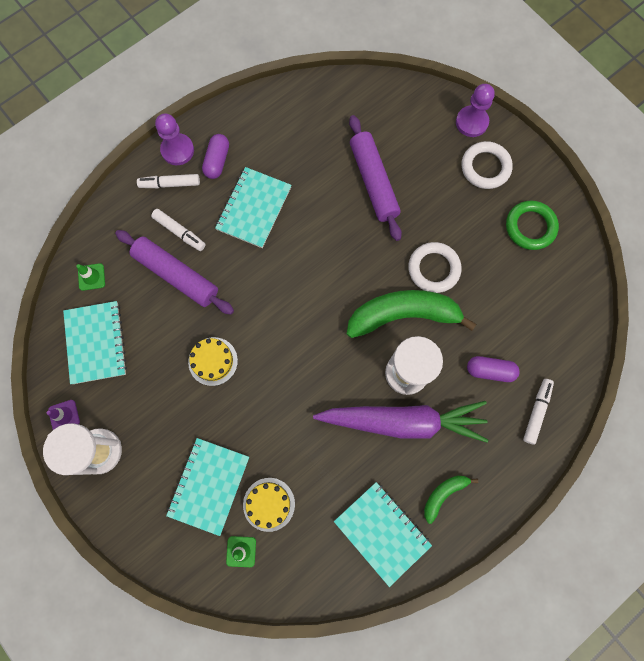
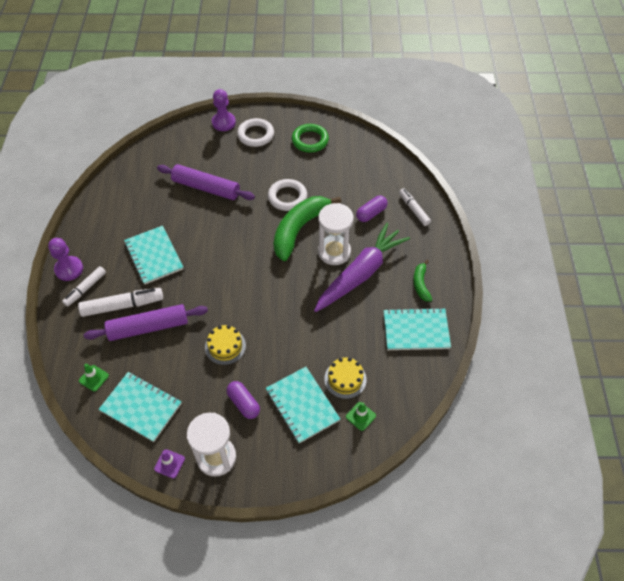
camera: 50 degrees left, 20 degrees down
white marker [151,209,206,251] -> white marker [78,288,163,317], size x1.55
purple capsule [202,134,229,179] -> purple capsule moved to [226,381,260,419]

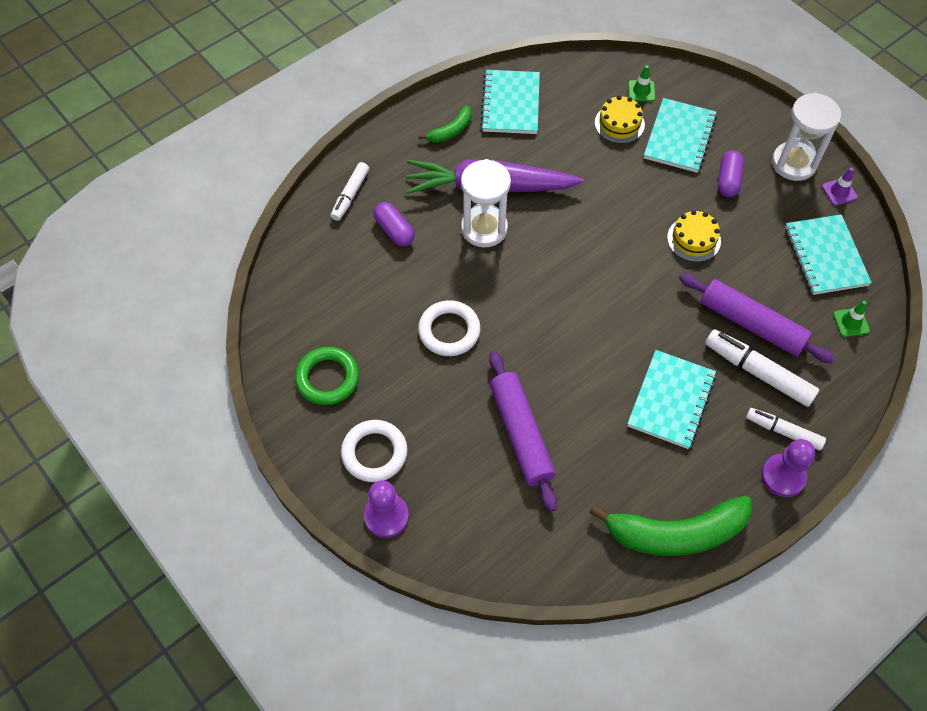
camera: 130 degrees left, 5 degrees up
white marker [62,266,106,307] -> white marker turned 150 degrees counterclockwise [746,408,826,451]
green banana [273,196,341,261] -> green banana moved to [589,496,752,556]
purple capsule [356,195,388,222] -> purple capsule turned 45 degrees clockwise [373,202,415,247]
turquoise notebook [384,308,451,350] -> turquoise notebook turned 45 degrees clockwise [480,70,540,134]

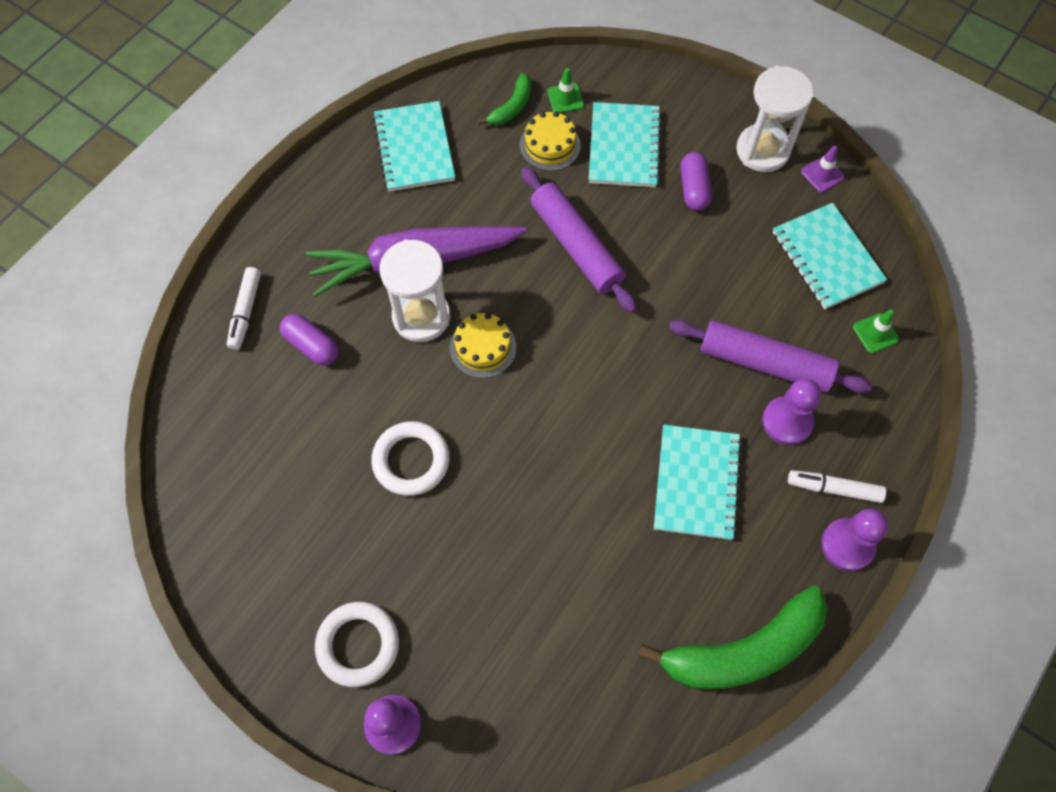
camera: 15 degrees left, 5 degrees up
green ring [295,347,359,405] -> none
green banana [419,105,472,143] -> green banana moved to [478,73,531,125]
purple rolling pin [489,351,557,512] -> purple rolling pin moved to [521,167,637,313]
yellow cake [667,210,721,262] -> yellow cake moved to [450,313,516,378]
white marker [705,329,819,407] -> purple pawn [762,378,821,445]

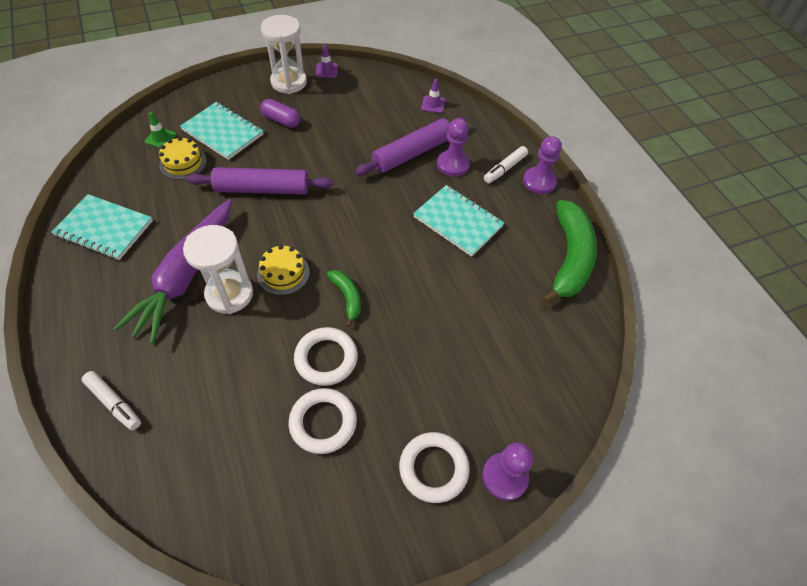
camera: 60 degrees left, 10 degrees down
purple capsule [280,314,339,366] -> none
green banana [478,73,531,125] -> green banana moved to [327,270,361,327]
turquoise notebook [773,203,887,309] -> none
green traffic cone [853,309,899,353] -> purple traffic cone [421,79,445,113]
none -> white ring [289,388,357,454]

